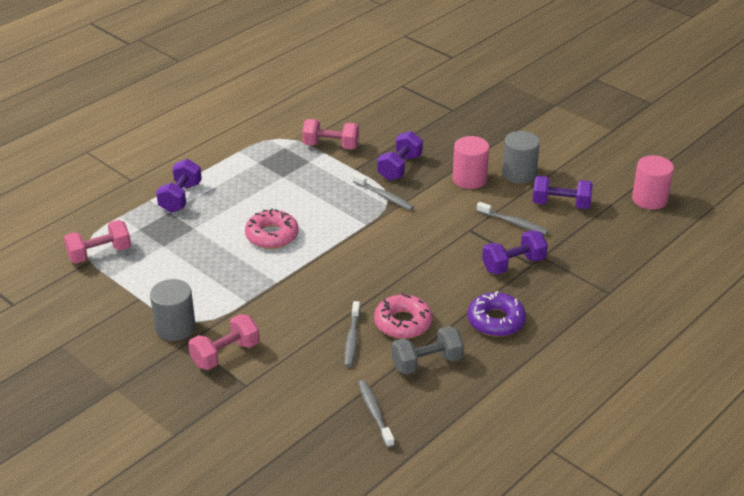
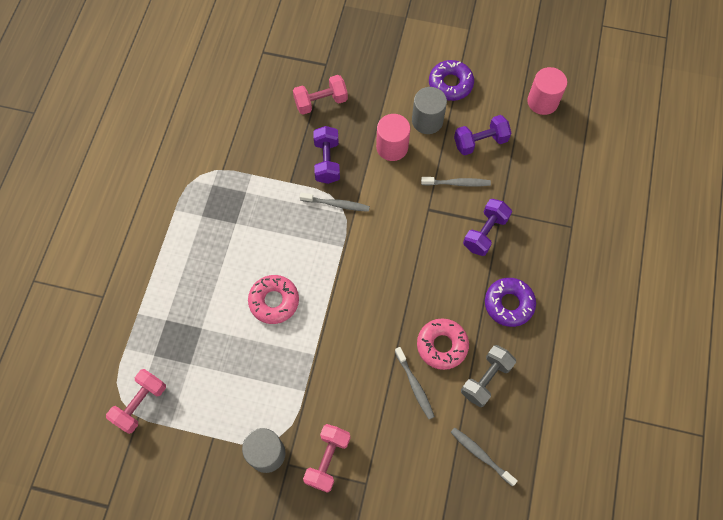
camera: 30 degrees left, 30 degrees up
purple dumbbell [156,159,202,213] -> none
pink dumbbell [302,119,359,149] -> pink dumbbell moved to [293,75,348,115]
none -> purple donut [429,60,474,101]

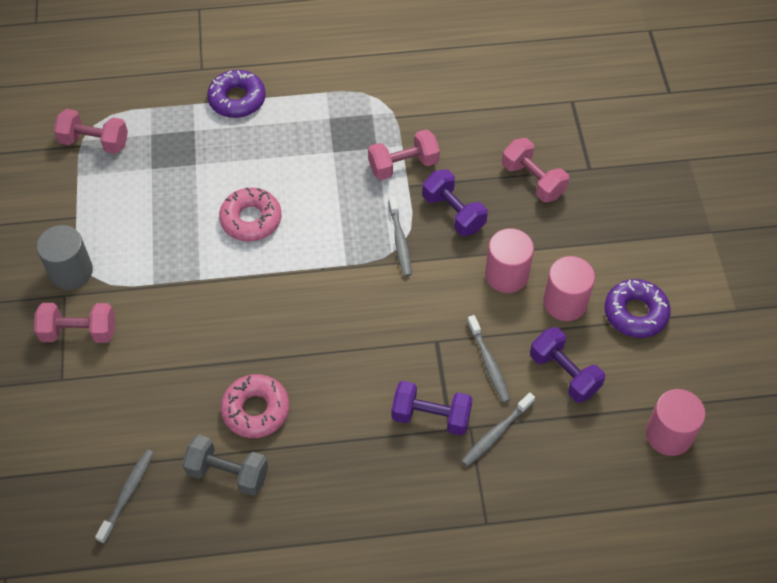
camera: 70 degrees right, 10 degrees down
purple dumbbell [313,126,340,184] -> purple dumbbell turned 75 degrees clockwise [423,169,488,236]
grey toothbrush [395,347,435,419] -> grey toothbrush moved to [462,392,535,467]
grey cylinder [412,87,447,134] -> pink cylinder [543,256,595,321]
purple donut [485,278,536,327] -> purple donut moved to [207,70,266,118]
none -> pink dumbbell [368,129,440,180]

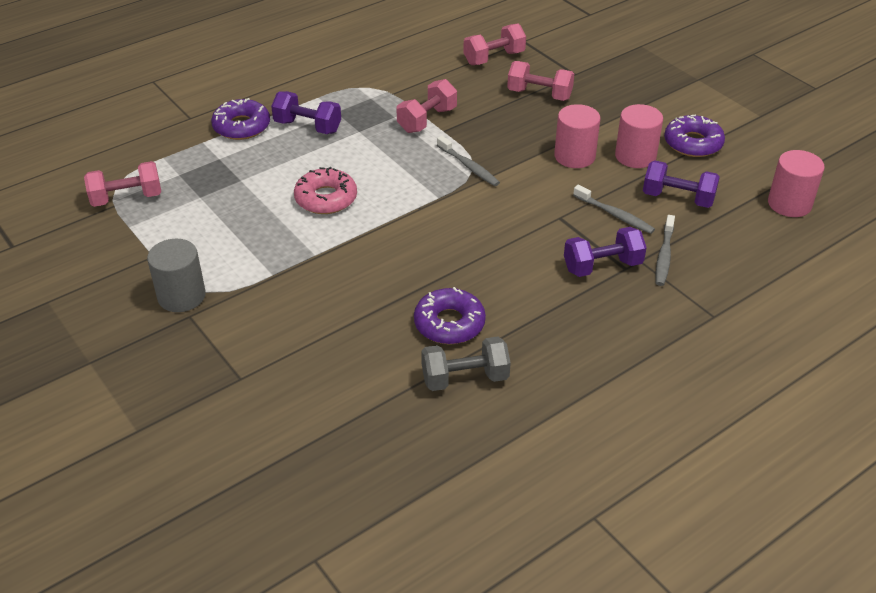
camera: 30 degrees left, 15 degrees down
pink dumbbell [34,303,115,343] -> pink dumbbell moved to [463,24,526,65]
grey toothbrush [95,449,154,544] -> none
pink donut [221,374,289,438] -> purple donut [414,287,486,344]
purple dumbbell [423,169,488,236] -> purple dumbbell moved to [271,91,341,134]

